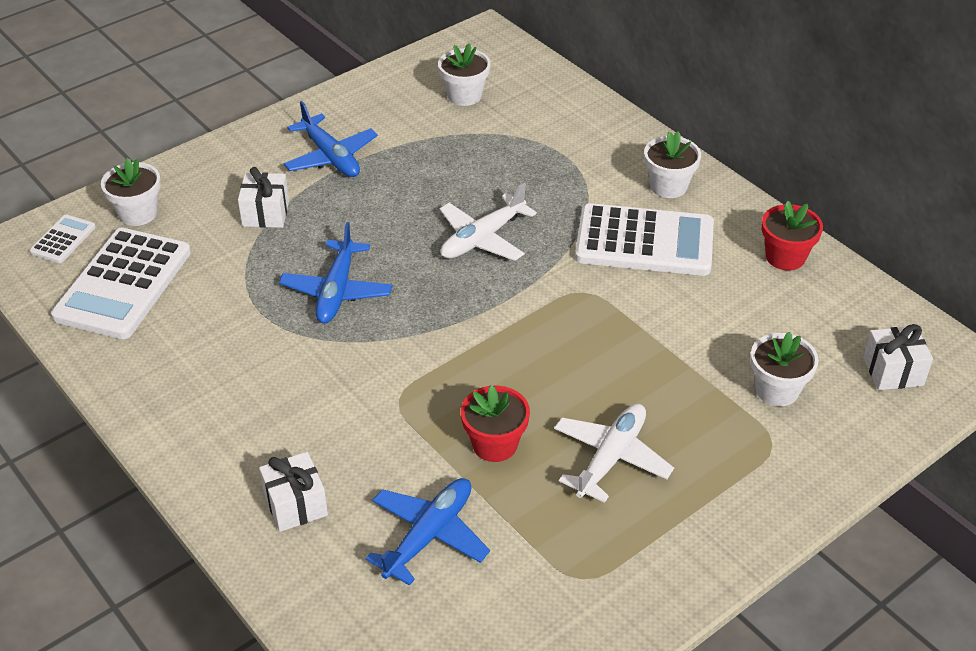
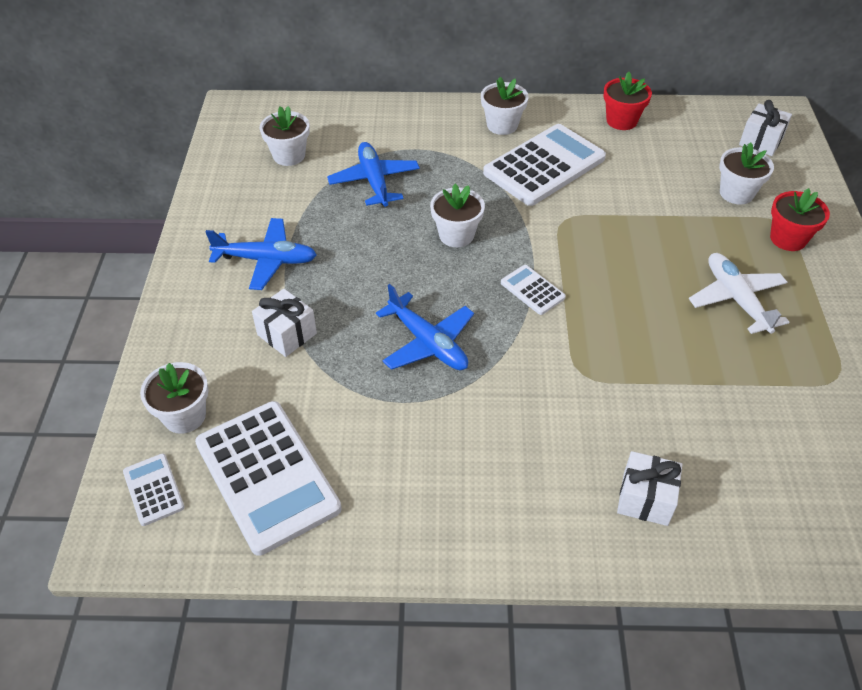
camera: 50 degrees left, 5 degrees up
blue plane [366,478,490,586] -> blue plane moved to [327,142,420,207]
white plane [440,183,537,261] -> white flower pot [430,184,485,247]
red flower pot [461,385,530,462] -> red flower pot moved to [770,188,830,251]
none -> white calculator [501,265,566,315]

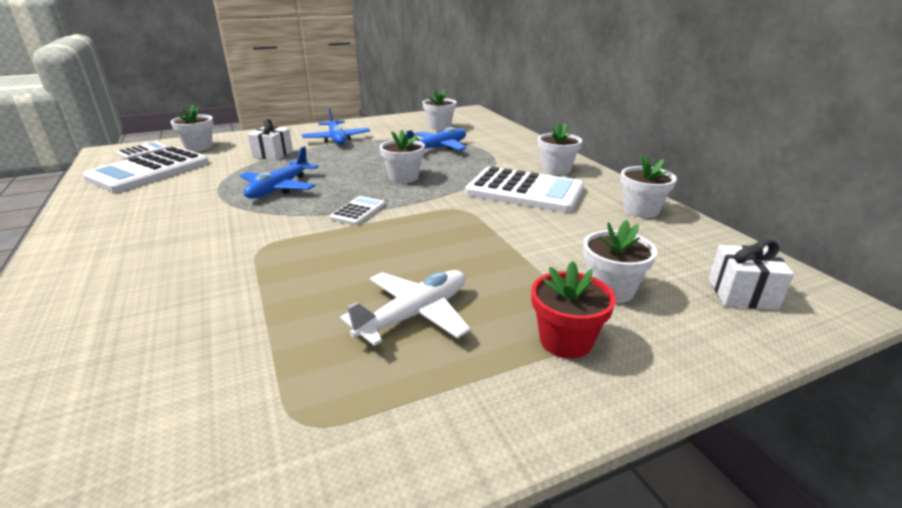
camera: 65 degrees right, 20 degrees down
red flower pot [603,72,652,130] -> white flower pot [620,155,677,218]
white gift [617,451,682,526] -> none

